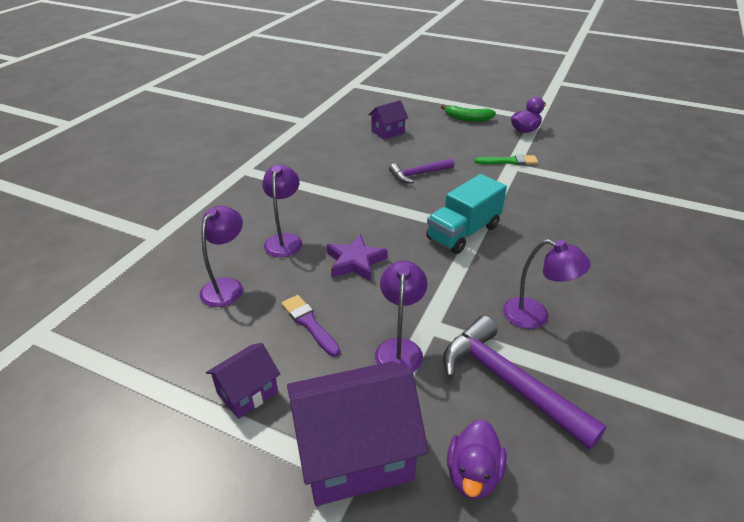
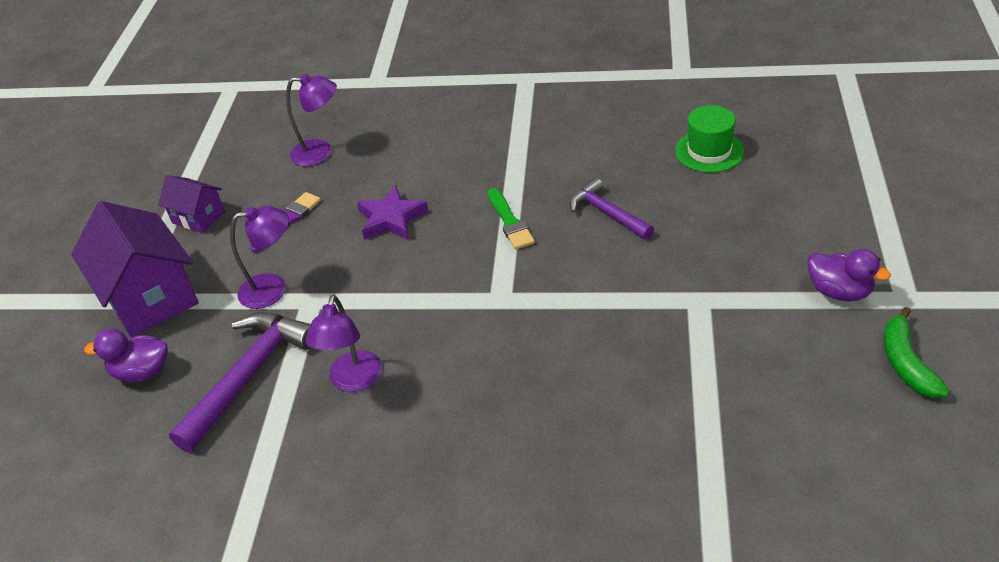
camera: 75 degrees right, 5 degrees up
purple lamp [262,164,302,257] -> none
purple house [369,100,408,140] -> green hat [675,105,744,173]
turquoise truck [426,174,507,254] -> none
green banana [441,105,496,122] -> green banana moved to [884,307,949,398]
green brush [475,154,538,165] -> green brush moved to [488,188,535,249]

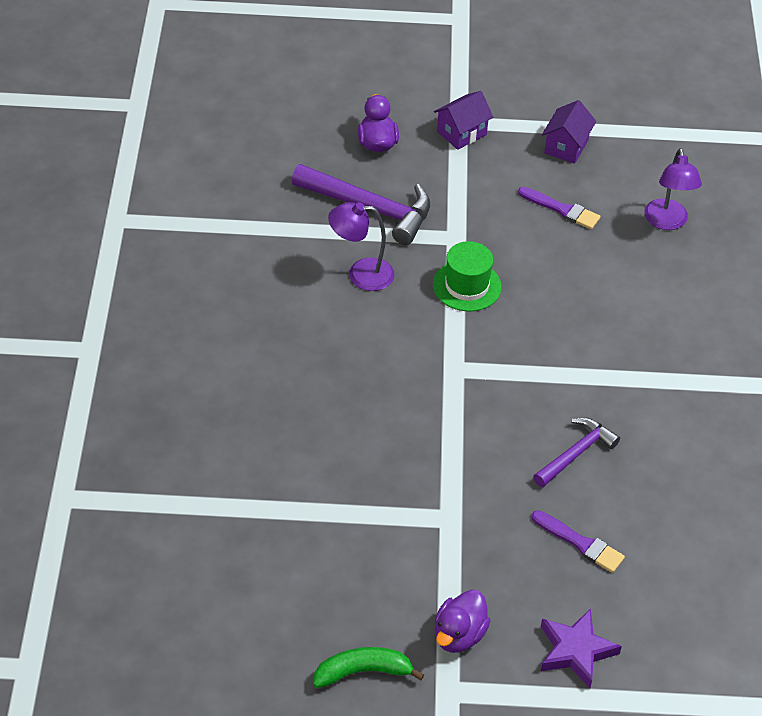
camera: 80 degrees right, 5 degrees up
purple house [71,201,199,338] -> purple house [434,91,493,150], size x0.53
purple lamp [230,206,289,309] -> none
purple star [357,185,429,240] -> purple star moved to [541,608,622,688]
green brush [488,188,535,249] -> none
green hat [675,105,744,173] -> green hat moved to [433,241,502,311]
none -> purple brush [532,510,625,573]

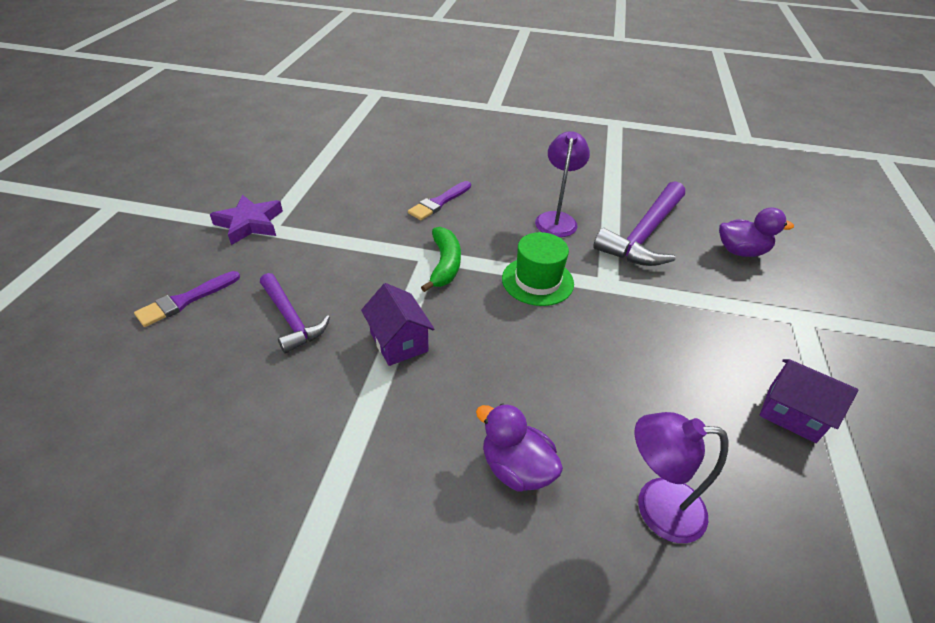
camera: 100 degrees right, 5 degrees down
green banana [313,647,424,688] -> green banana moved to [421,227,461,292]
purple house [434,91,493,150] -> purple house moved to [361,283,434,366]
purple duck [434,589,491,653] -> purple duck moved to [476,403,563,492]
purple brush [518,187,600,229] -> purple brush moved to [408,181,471,220]
purple star [541,608,622,688] -> purple star moved to [210,195,283,245]

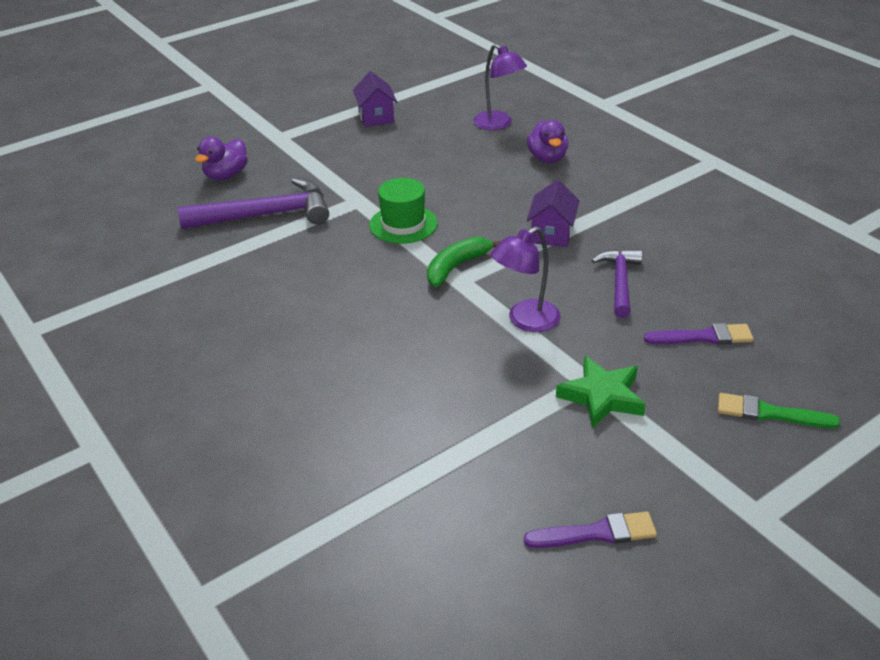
camera: 135 degrees left, 5 degrees down
purple star [210,195,283,245] -> green star [556,356,646,429]
purple brush [408,181,471,220] -> purple brush moved to [524,512,657,548]
purple lamp [535,131,590,237] -> purple lamp moved to [491,226,561,332]
purple duck [719,207,794,257] -> purple duck turned 105 degrees counterclockwise [195,136,248,180]
none -> green brush [718,393,840,428]

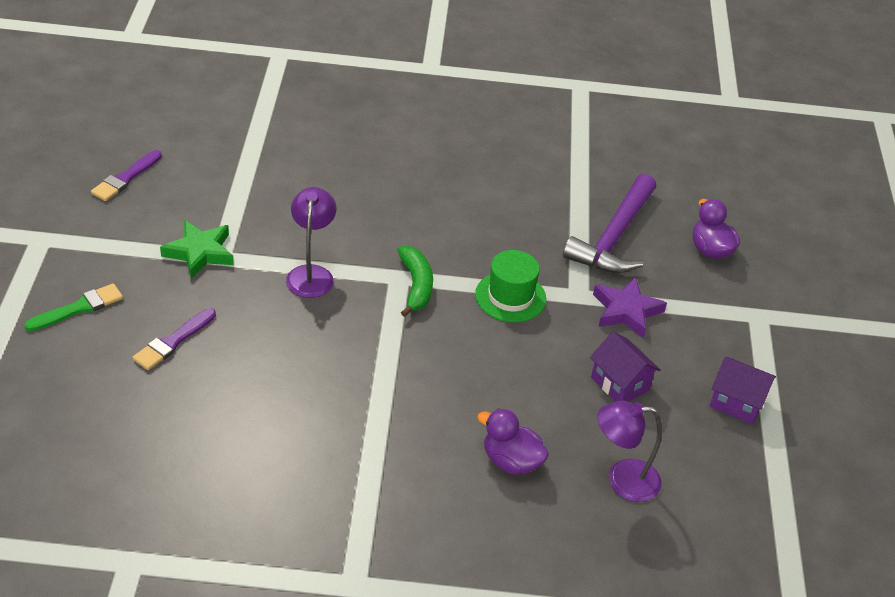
camera: 125 degrees right, 5 degrees up
purple house [527,180,580,247] -> purple house moved to [590,332,661,402]
purple hammer [591,249,642,318] -> none
none -> purple star [593,276,667,338]

